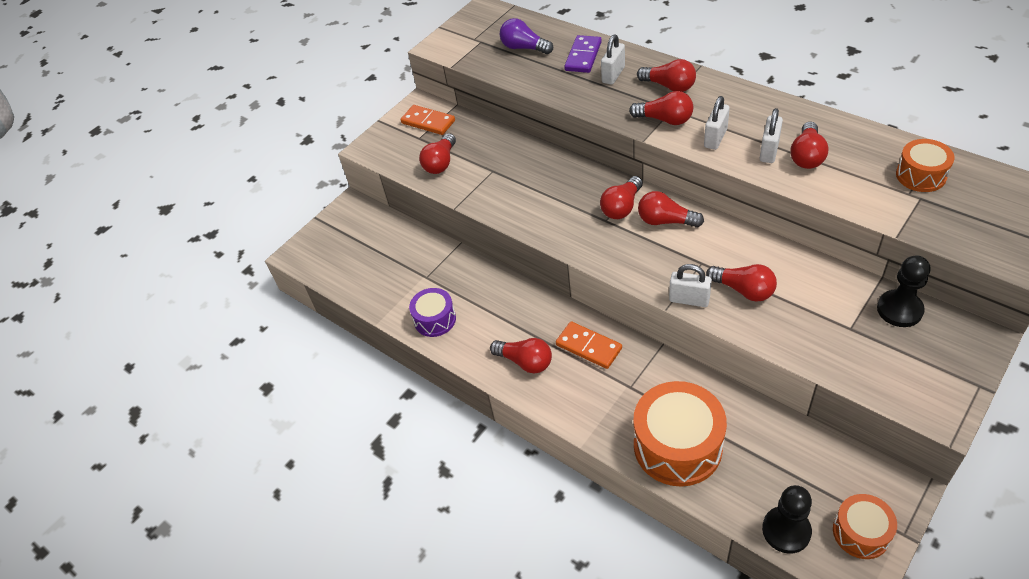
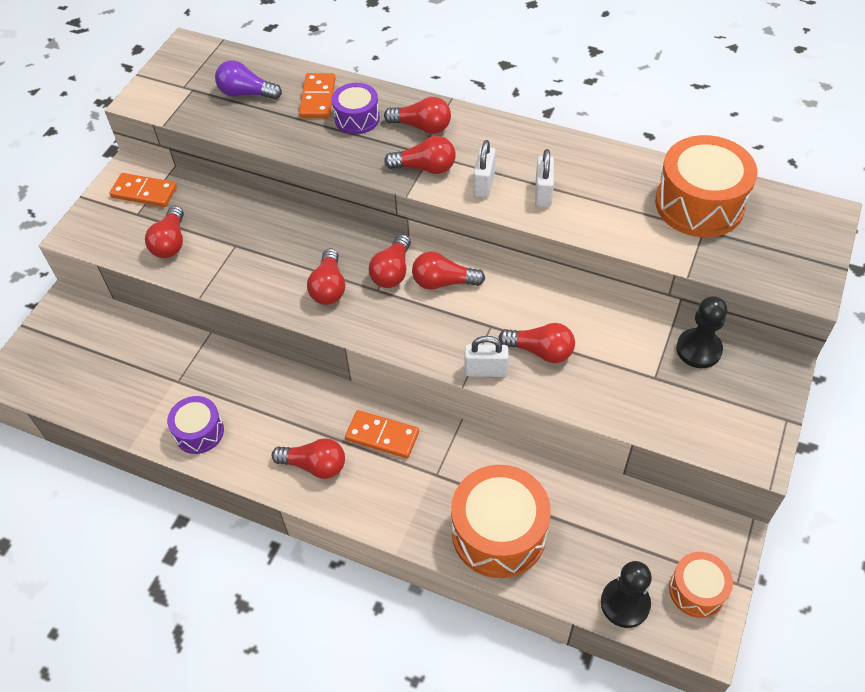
camera: 20 degrees left, 5 degrees up
purple domino [564,35,602,73] -> orange domino [299,73,335,118]
white padlock [601,34,625,85] -> purple drum [332,83,380,134]
red light bulb [790,122,829,169] -> red light bulb moved to [307,248,345,305]
orange drum [896,139,954,192] -> orange drum [655,135,758,237], size x1.78

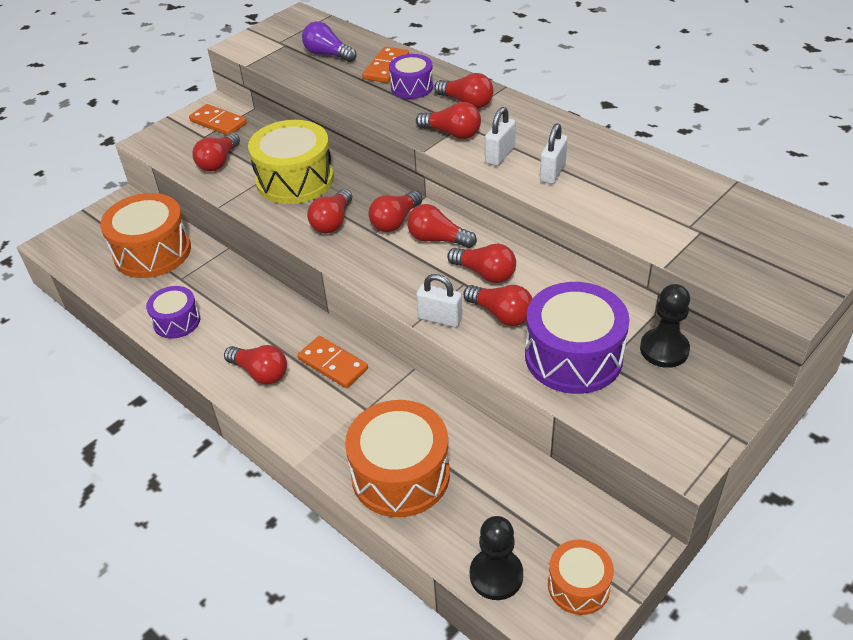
camera: 20 degrees right, 10 degrees down
orange drum [655,135,758,237] -> orange drum moved to [100,193,191,278]
none -> yellow drum [248,120,334,204]
none -> red light bulb [447,244,516,283]
none -> purple drum [525,282,630,394]

